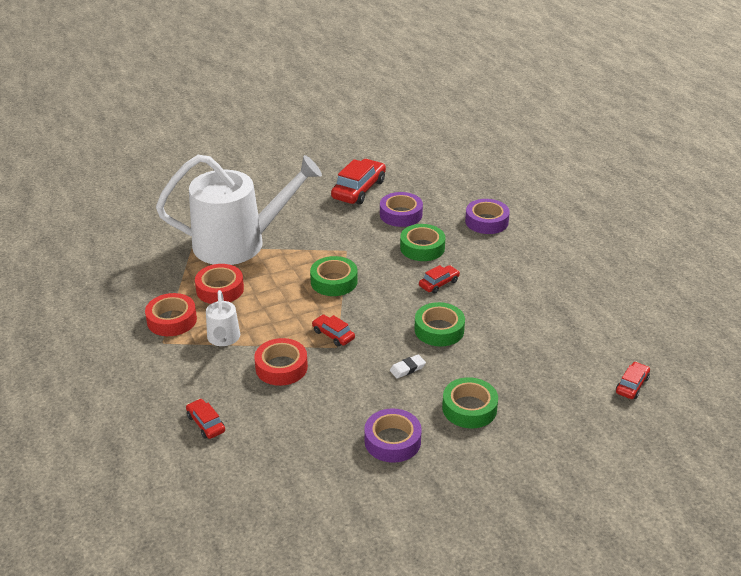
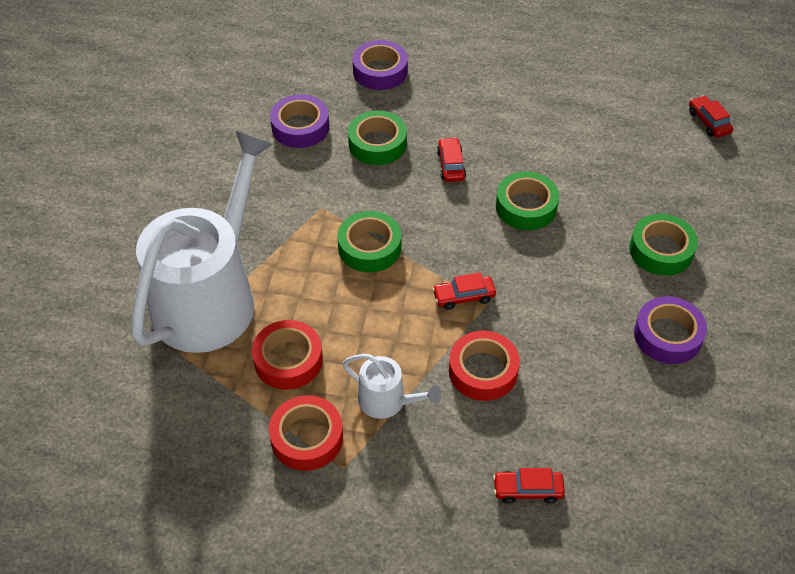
camera: 55 degrees left, 15 degrees up
red car [331,159,386,205] -> none
white eraser [390,354,426,379] -> none

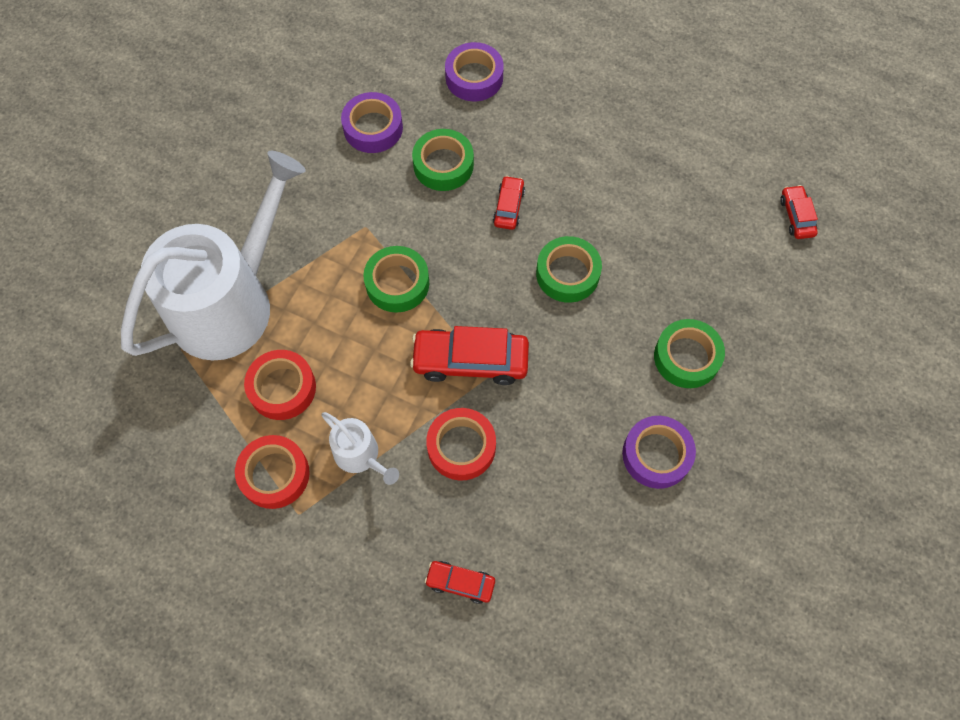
camera: 15 degrees right, 15 degrees up
red car [432,272,496,310] -> red car [410,326,529,385], size x1.86

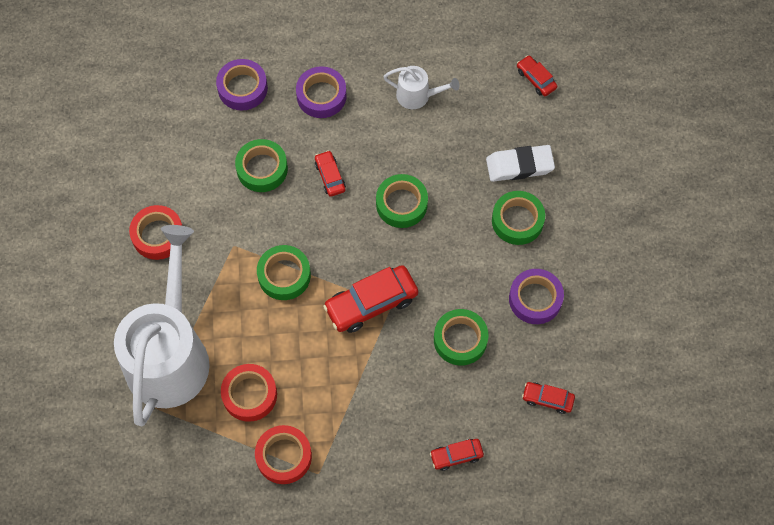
camera: 30 degrees left, 0 degrees up
white watering can [321,412,399,485] -> white watering can moved to [383,66,459,109]
purple tape [341,92,403,153] -> purple tape moved to [296,66,347,118]
red tape [426,408,496,480] -> red tape moved to [129,205,182,260]
none -> green tape [434,309,489,365]
none -> white eraser [486,145,555,182]
none -> red car [522,382,575,414]

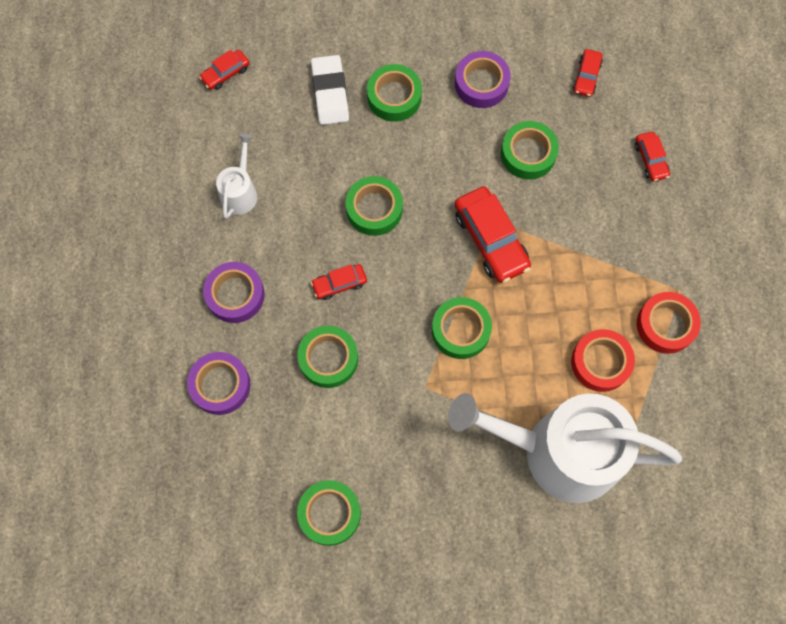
camera: 90 degrees left, 5 degrees up
red tape [129,205,182,260] -> none
none -> green tape [297,480,361,546]

